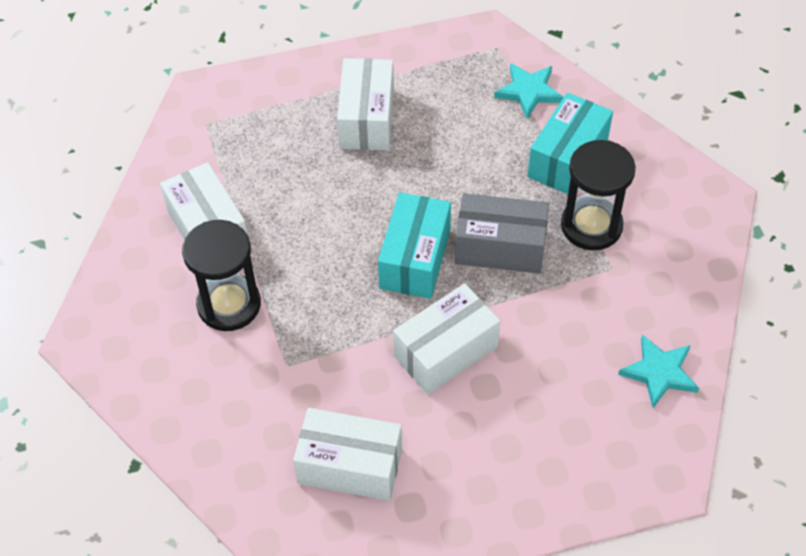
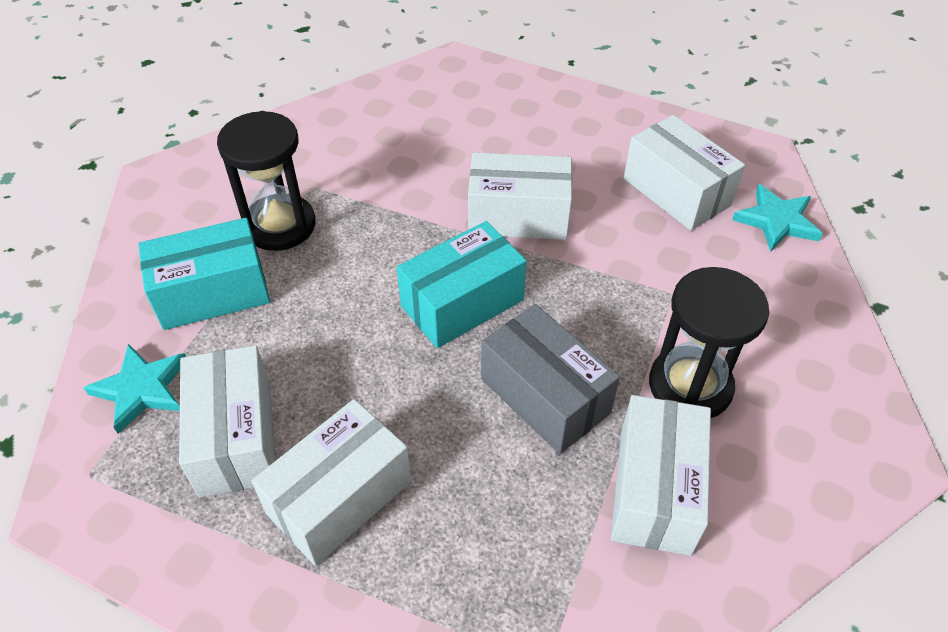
camera: 140 degrees left, 5 degrees down
grey box [455,193,549,274] -> grey box moved to [481,304,620,454]
turquoise star [618,334,699,408] -> turquoise star moved to [732,184,822,252]
none -> white box [179,345,275,498]

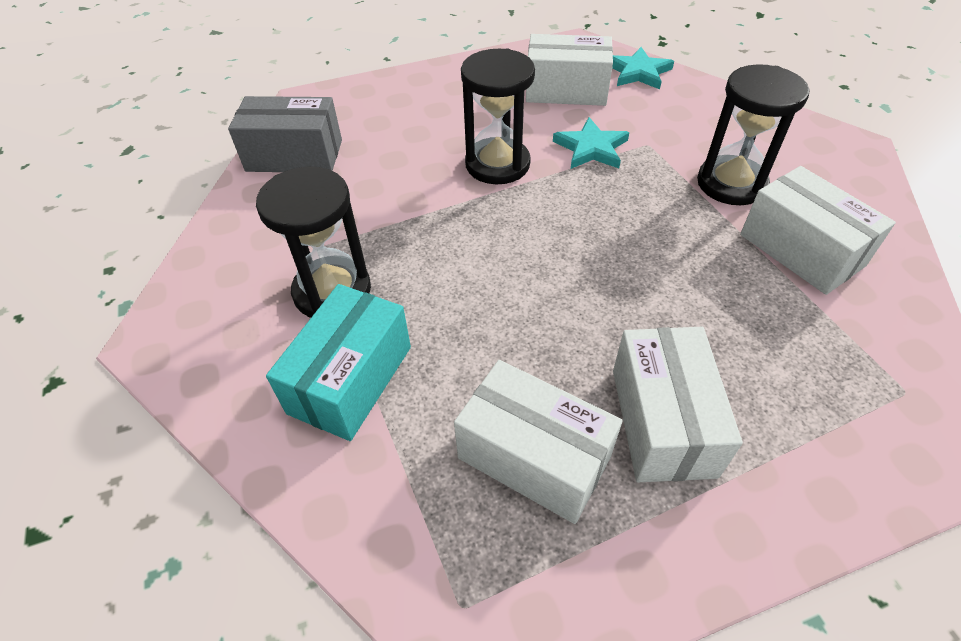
camera: 45 degrees left, 0 degrees up
turquoise star [84,344,186,434] -> turquoise star moved to [553,117,629,169]
turquoise box [397,221,526,348] -> none
white box [468,152,572,240] -> black hourglass [461,49,535,184]
grey box [481,304,620,454] -> grey box moved to [228,96,342,172]

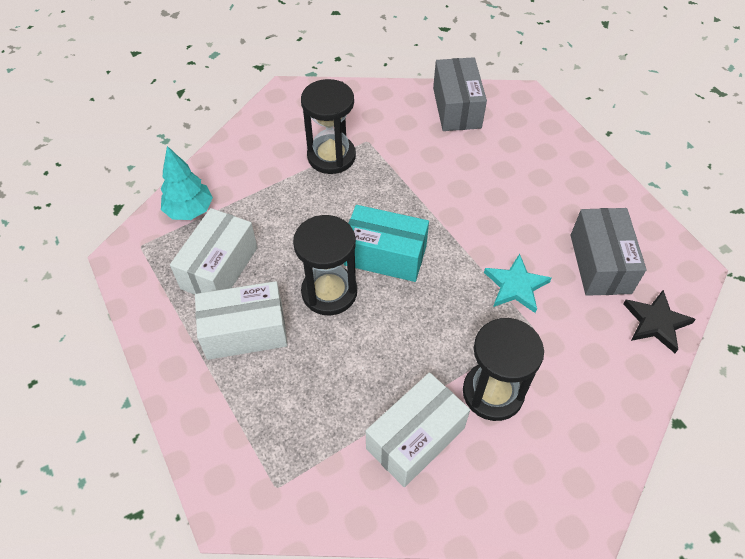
camera: 80 degrees right, 5 degrees up
turquoise box [266,284,411,441] -> turquoise box moved to [344,205,429,282]
black hourglass [461,49,535,184] -> black hourglass moved to [293,215,357,315]
white box [526,34,613,106] -> grey box [571,208,647,296]
turquoise star [612,47,674,89] -> black star [623,290,696,353]
none -> turquoise tree [161,146,213,220]

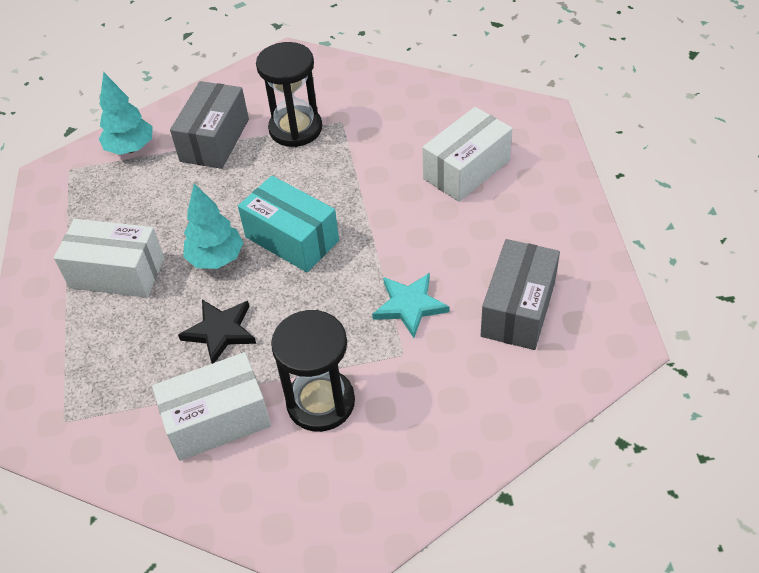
camera: 25 degrees right, 5 degrees down
white box [170,208,258,295] -> white box moved to [422,107,512,202]
black hourglass [293,215,357,315] -> turquoise tree [183,183,244,269]
grey box [433,57,487,131] -> grey box moved to [170,81,249,169]
black star [623,290,696,353] -> black star moved to [178,299,256,364]

